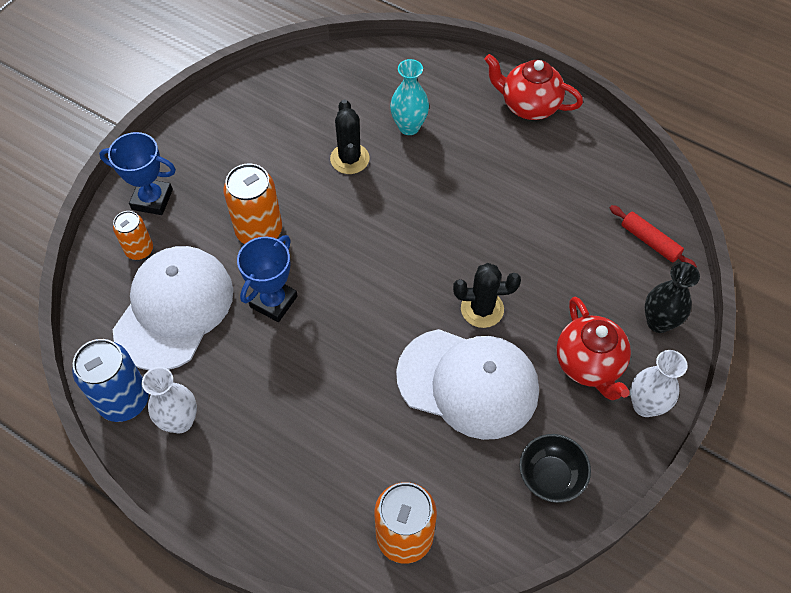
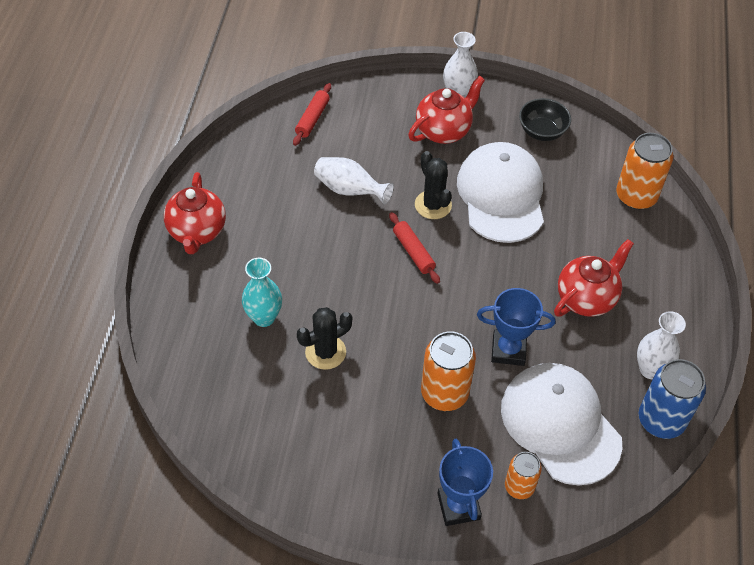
camera: 115 degrees left, 5 degrees down
white cap [113,246,233,371] -> white cap turned 60 degrees clockwise [501,363,622,486]
black vase [645,262,700,333] -> none
none -> white vase [314,157,394,204]
none -> red rolling pin [389,212,440,284]
none -> red teapot [554,239,634,317]

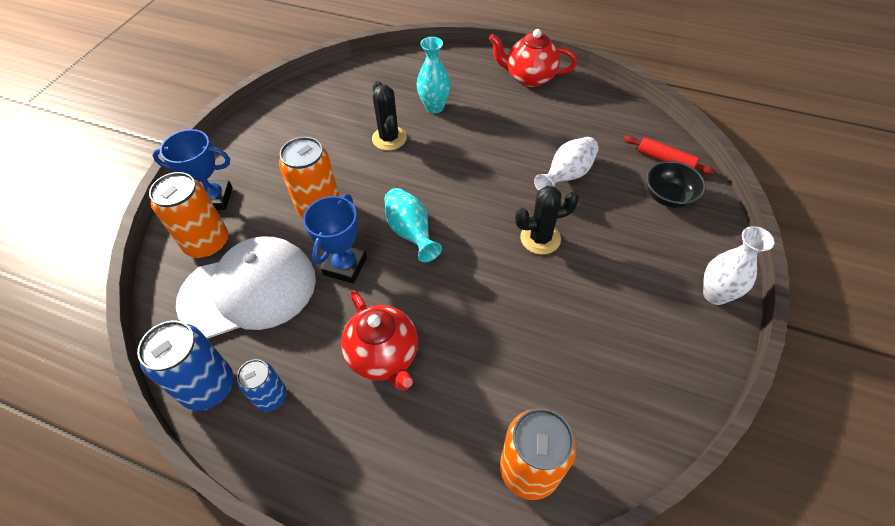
camera: 105 degrees right, 0 degrees up
red rolling pin [389,212,440,284] -> none
red teapot [408,76,485,144] -> none
white cap [457,142,544,243] -> none
orange can [505,452,542,499] -> orange can [149,172,228,258], size x1.66
black bowl [519,98,571,141] -> black bowl moved to [646,161,706,208]
white vase [637,311,686,379] -> blue can [237,359,287,412]
none -> turquoise vase [384,188,442,262]

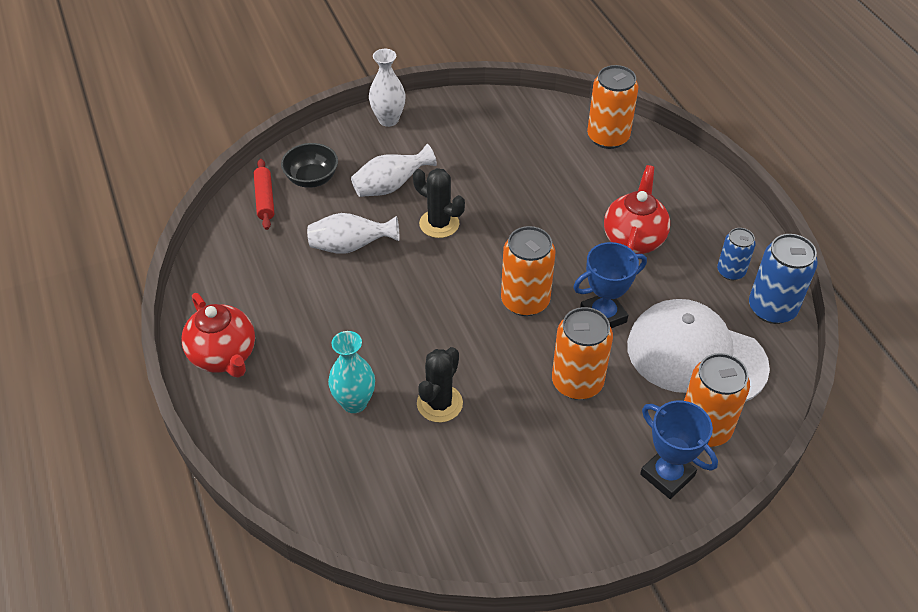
camera: 135 degrees left, 5 degrees down
turquoise vase [384,188,442,262] -> orange can [501,226,556,316]
none -> white vase [351,144,437,197]

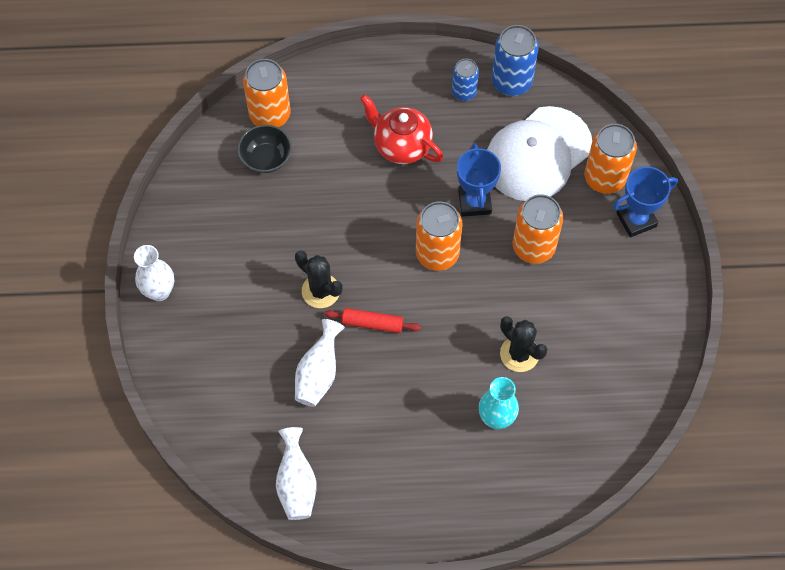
camera: 70 degrees left, 15 degrees up
red teapot [181,293,255,378] -> none
red rolling pin [254,159,274,230] -> red rolling pin moved to [324,308,421,333]
black bowl [281,143,338,188] -> black bowl moved to [238,125,292,173]
white vase [351,144,437,197] -> white vase moved to [276,427,316,520]
black cactus [413,168,465,238] -> black cactus turned 75 degrees clockwise [295,250,343,308]

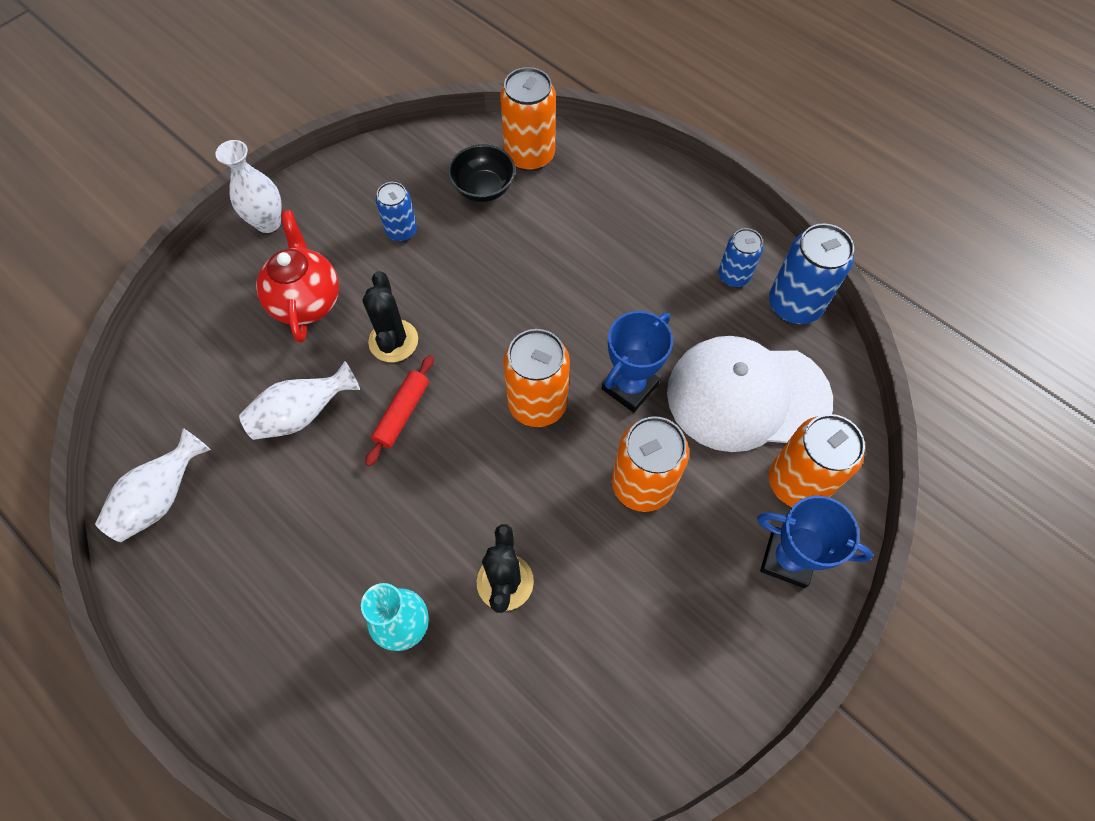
camera: 45 degrees right, 0 degrees up
red rolling pin [324,308,421,333] -> red rolling pin turned 60 degrees clockwise [365,355,434,466]
red teapot [360,94,443,164] -> red teapot moved to [256,210,339,343]
none -> blue can [376,182,417,241]

